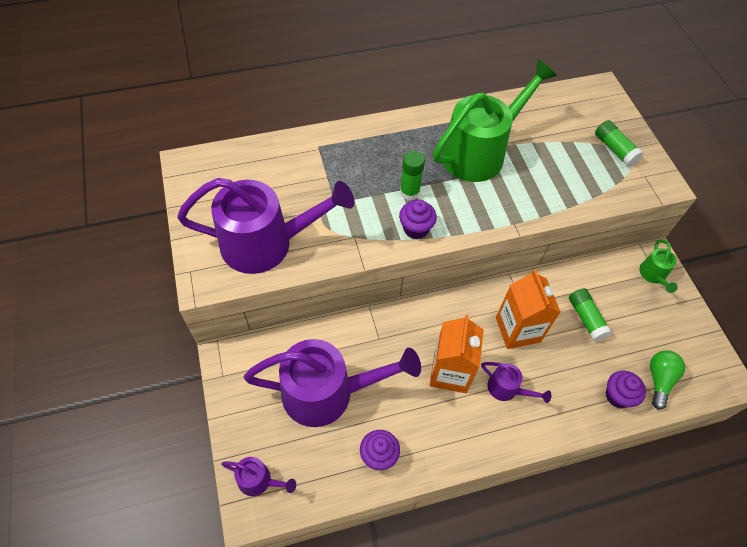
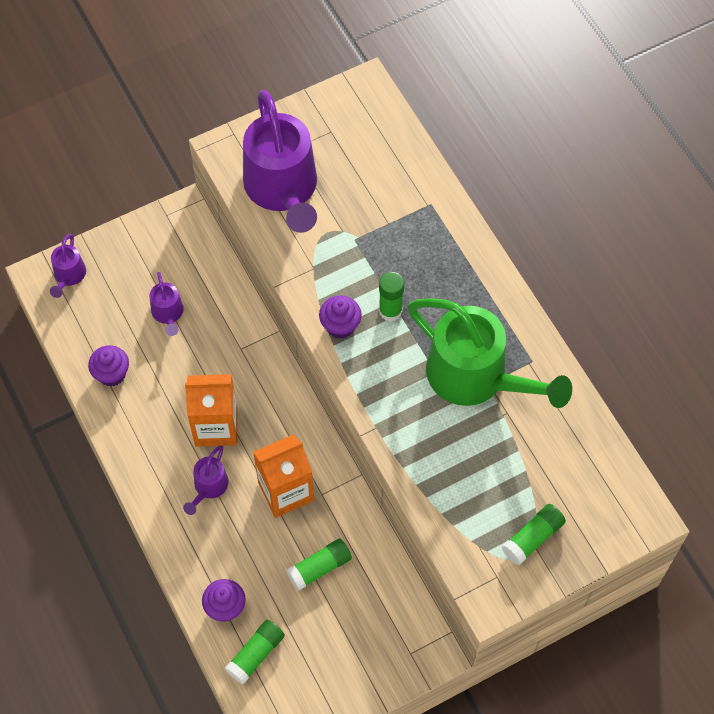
camera: 80 degrees right, 5 degrees up
purple watering can [244,339,421,427] -> purple watering can [149,272,184,336], size x0.45
green watering can [639,239,678,293] -> none
green light bulb [650,350,685,410] -> green glue stick [225,620,285,685]

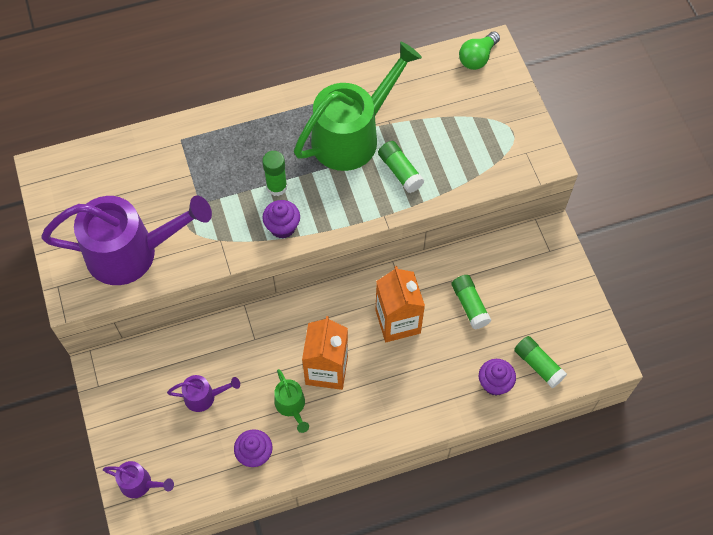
camera: 80 degrees left, 0 degrees up
purple watering can [183,445,229,515] -> none
green glue stick [502,504,566,565] -> green glue stick moved to [378,141,425,193]
none -> green watering can [274,369,309,433]
none -> green light bulb [459,31,500,70]

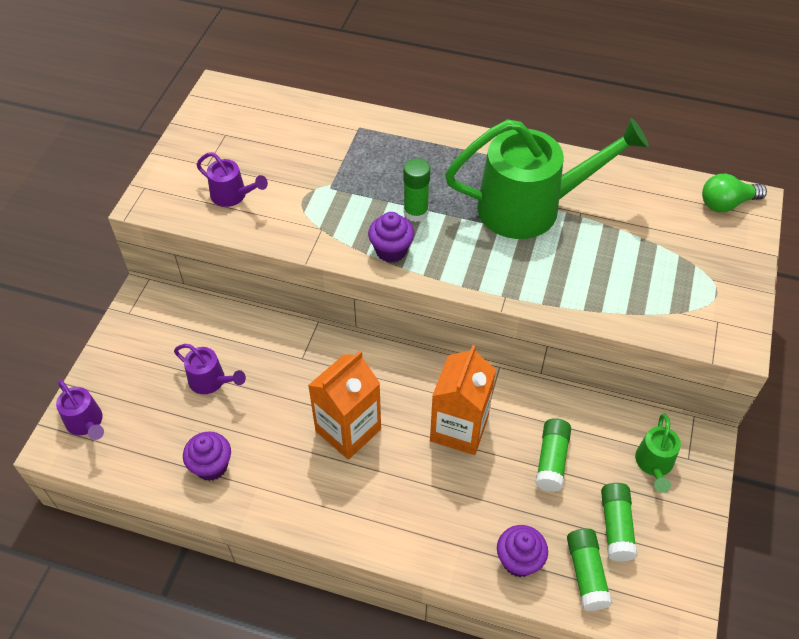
camera: 35 degrees right, 10 degrees down
purple watering can [41,196,212,285] -> purple watering can [197,152,268,207], size x0.45
green watering can [274,369,309,433] -> green watering can moved to [635,414,681,493]
green glue stick [378,141,425,193] -> green glue stick moved to [601,483,637,562]

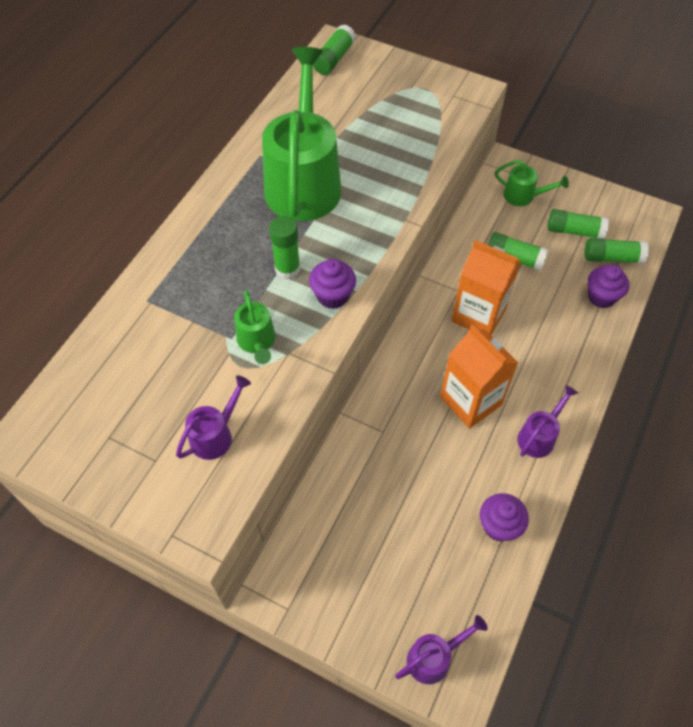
camera: 80 degrees left, 5 degrees up
purple watering can [174,344,246,394] -> purple watering can moved to [517,385,578,458]
green light bulb [702,174,767,212] -> green glue stick [313,24,356,75]
none -> green watering can [234,290,275,364]

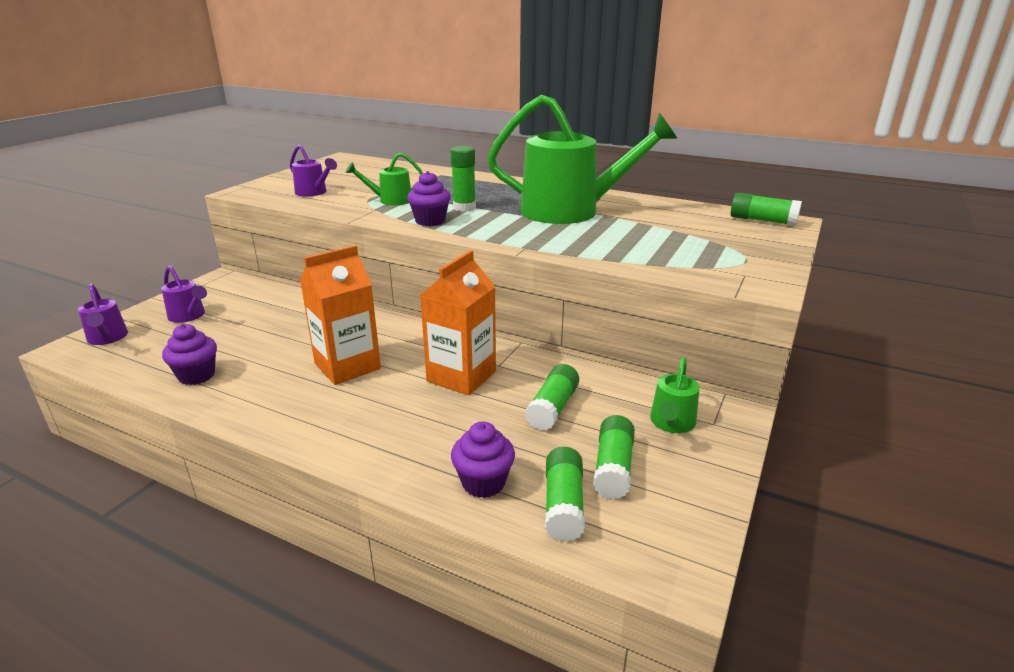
camera: 90 degrees right, 30 degrees down
purple watering can [517,385,578,458] -> purple watering can moved to [161,266,207,323]

